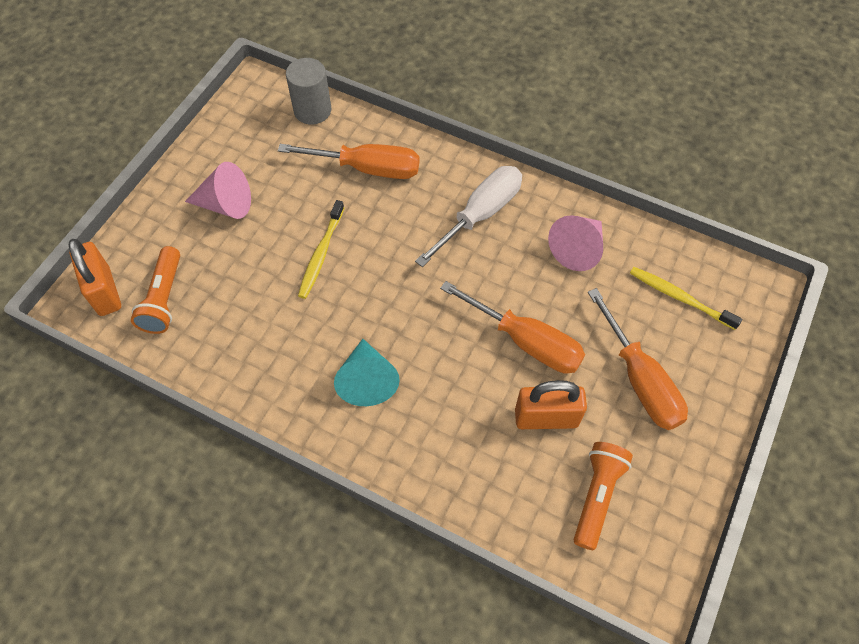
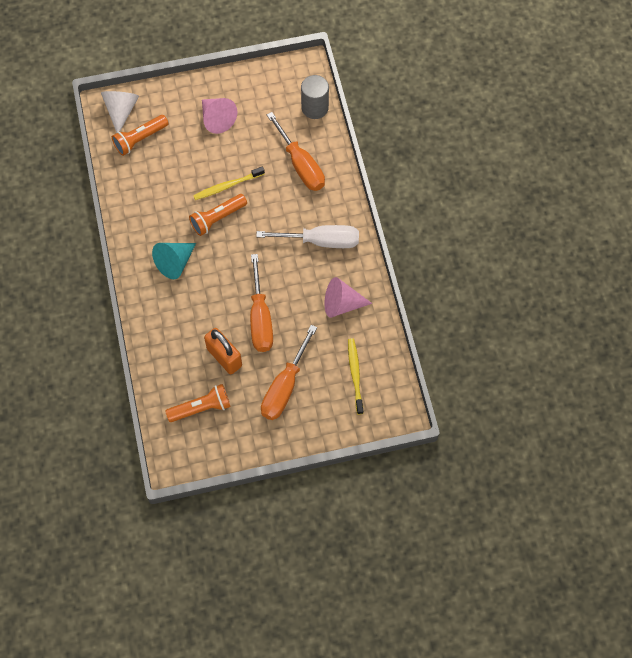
camera: 50 degrees right, 5 degrees up
orange padlock [69,239,121,316] -> white cone [101,91,139,132]
none -> orange flashlight [189,194,247,236]

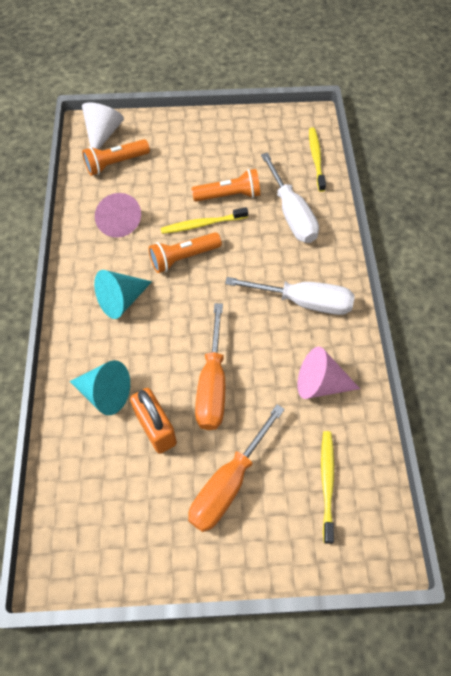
camera: 10 degrees right, 5 degrees down
orange flashlight [165,384,231,422] -> orange flashlight moved to [192,169,260,202]
pink cone [202,98,237,134] -> pink cone moved to [95,193,141,238]
orange screwdriver [267,112,325,191] -> white screwdriver [261,153,319,243]
grey cylinder [301,75,329,119] -> yellow toothbrush [309,127,326,192]
none -> turquoise cone [69,360,130,415]

